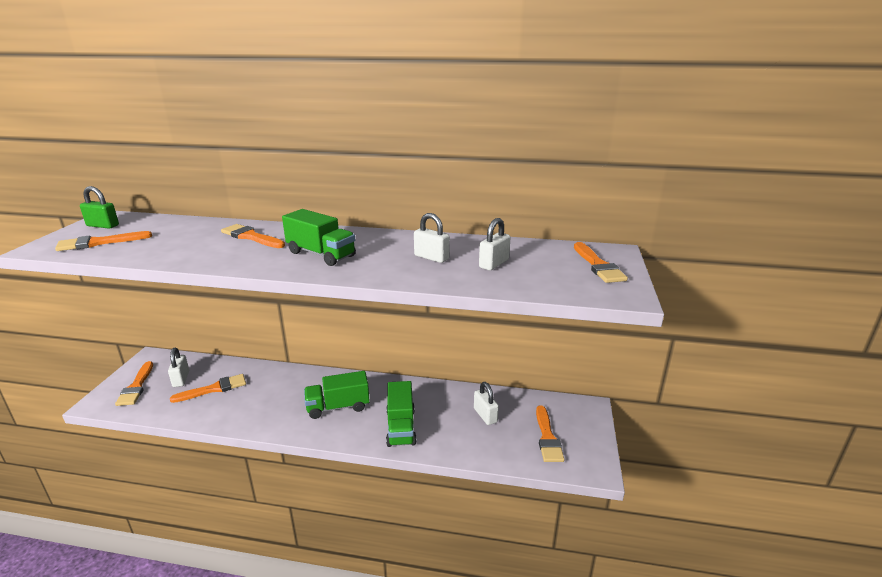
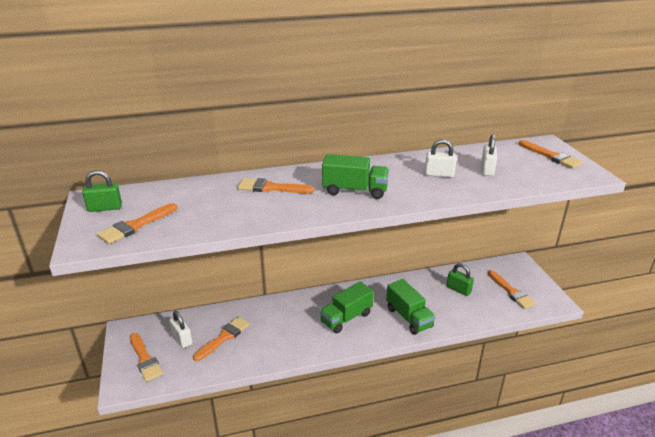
camera: 25 degrees left, 5 degrees up
white padlock [474,382,499,425] -> green padlock [447,263,474,296]

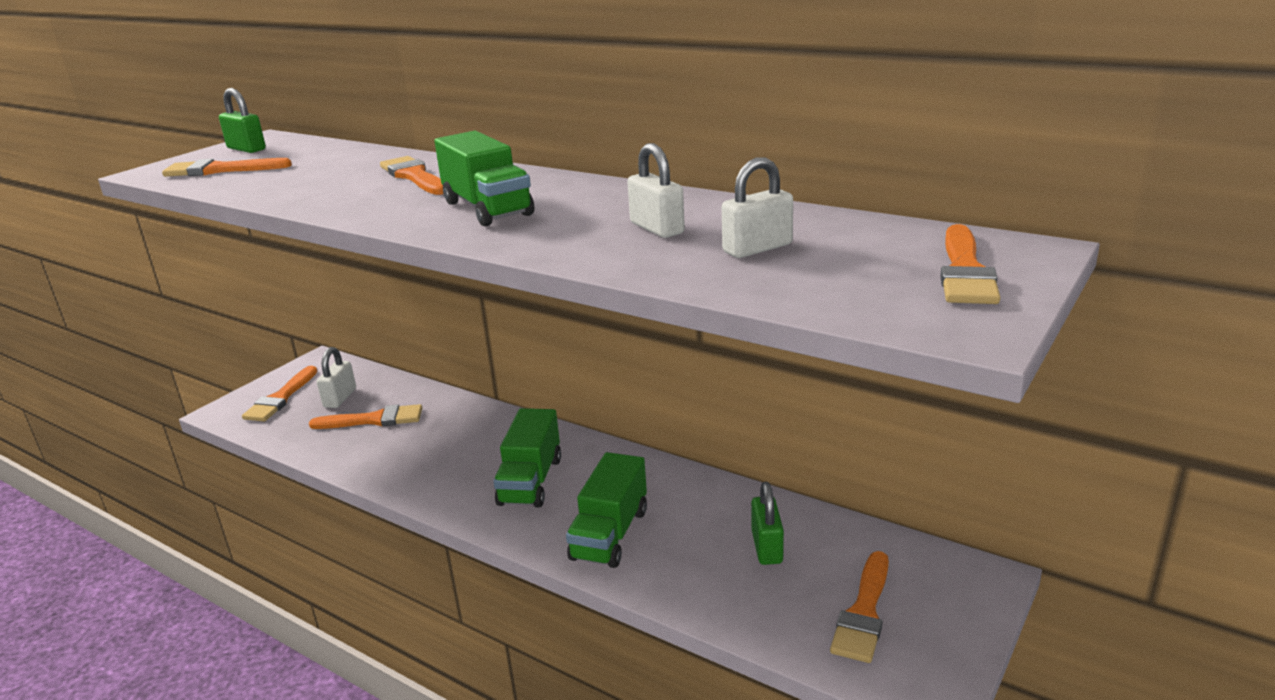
camera: 50 degrees right, 5 degrees down
green truck [320,281,374,333] -> green truck turned 90 degrees counterclockwise [493,408,561,508]

